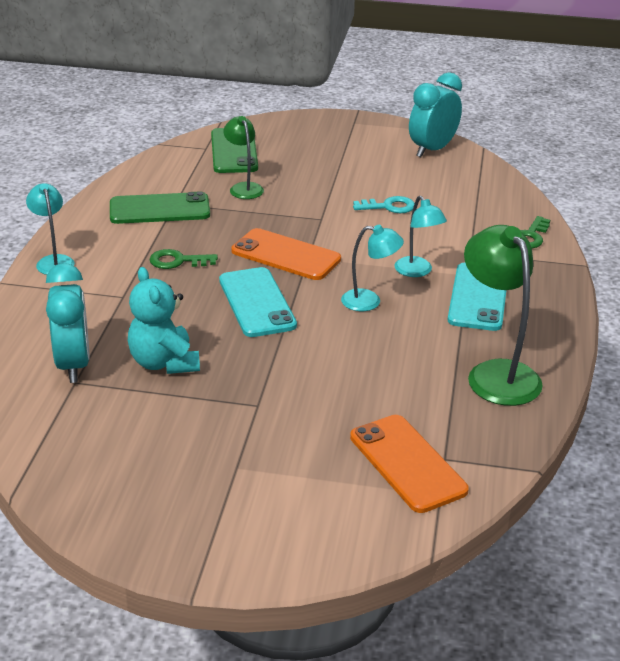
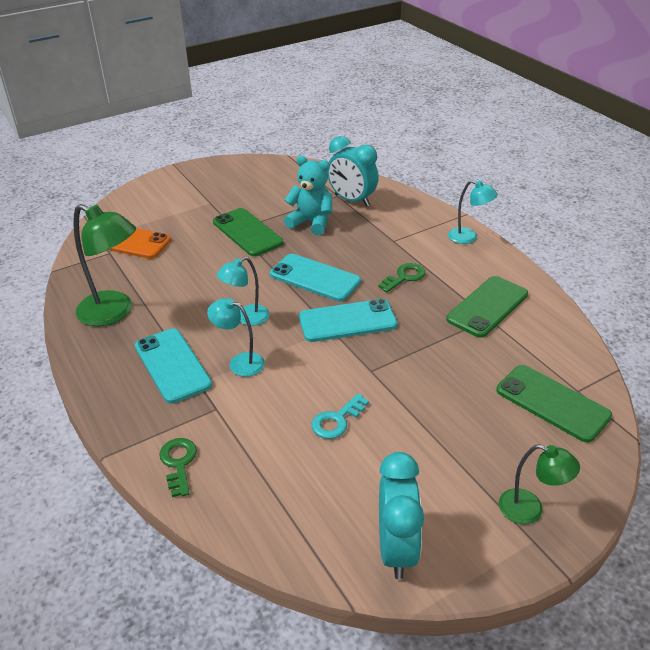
camera: 140 degrees right, 5 degrees up
green lamp [223,116,264,199] -> green lamp moved to [499,444,580,524]
orange phone [231,228,341,280] -> turquoise phone [299,299,397,342]
none -> green phone [213,208,283,256]

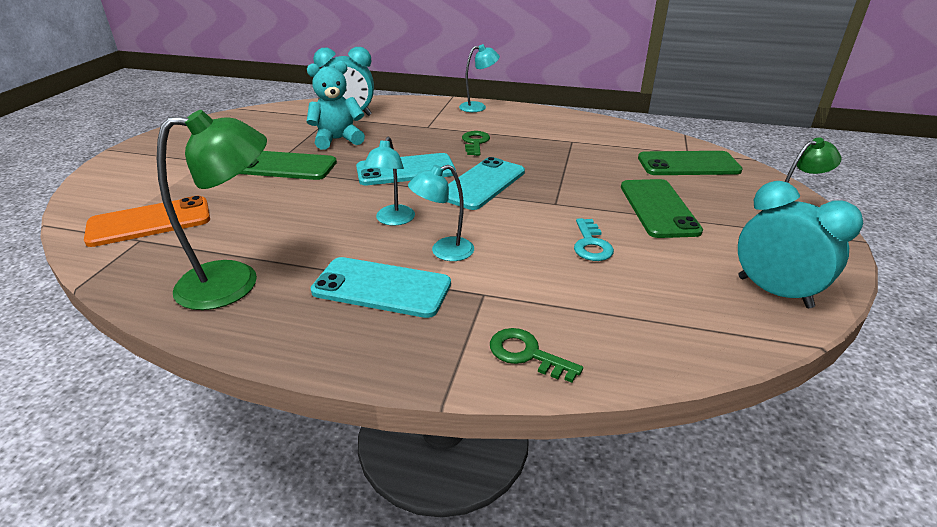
camera: 45 degrees left, 5 degrees down
green phone [446,276,528,338] -> green phone moved to [621,179,703,238]

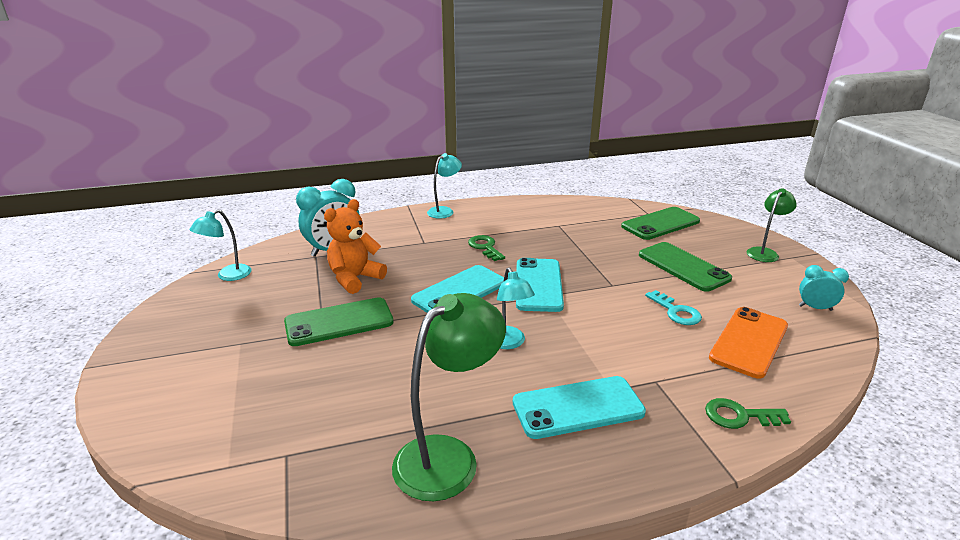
camera: 30 degrees left, 5 degrees down
orange phone [84,196,210,247] -> orange phone moved to [709,307,788,379]
turquoise teddy bear [307,61,365,150] -> orange teddy bear [324,199,387,294]
turquoise lamp [408,165,474,261] -> turquoise lamp moved to [190,209,252,281]
turquoise clock [738,181,863,308] -> turquoise clock [799,265,849,311], size x0.56

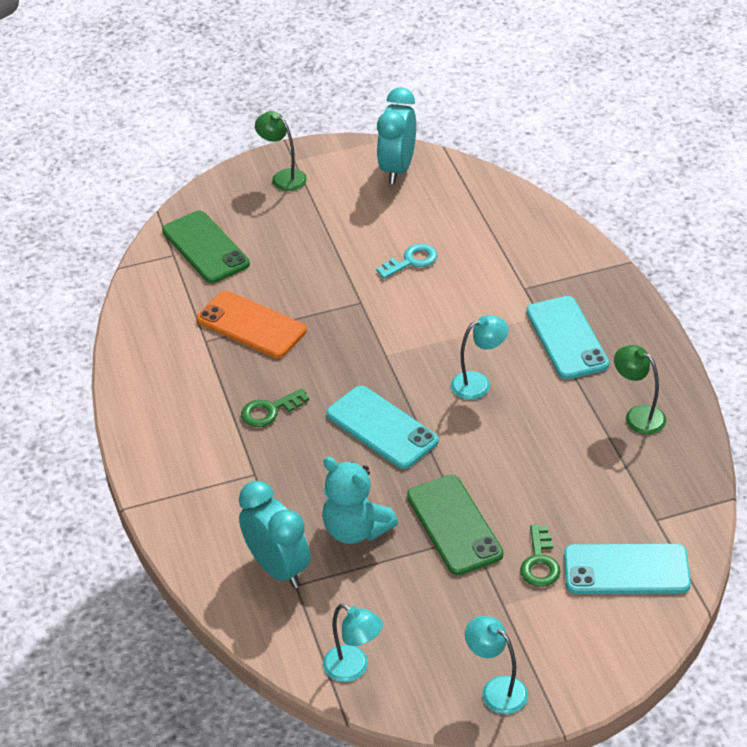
camera: 90 degrees left, 15 degrees up
orange teddy bear [324,199,387,294] -> turquoise teddy bear [322,457,398,544]
green lamp [392,293,506,501] -> green lamp [614,345,666,434], size x0.58
turquoise lamp [427,153,462,219] -> turquoise lamp moved to [465,616,528,714]
turquoise phone [516,258,564,312] -> turquoise phone moved to [564,544,691,594]
green phone [639,242,732,292] -> none
green key [705,398,791,429] -> green key moved to [520,525,560,587]
orange phone [709,307,788,379] -> orange phone moved to [197,291,306,358]
turquoise clock [799,265,849,311] -> turquoise clock [377,87,416,184], size x1.78

